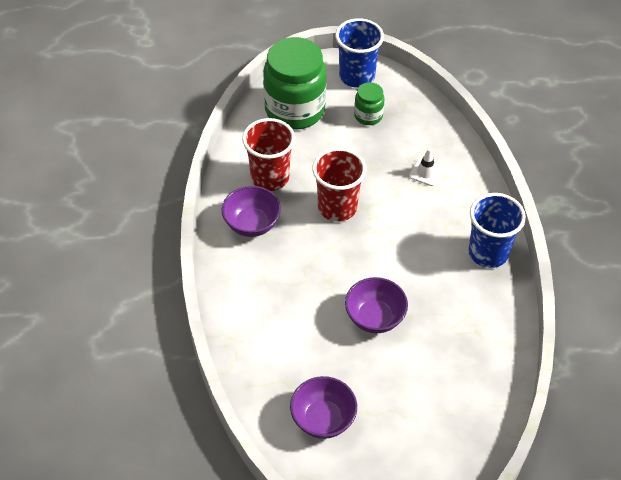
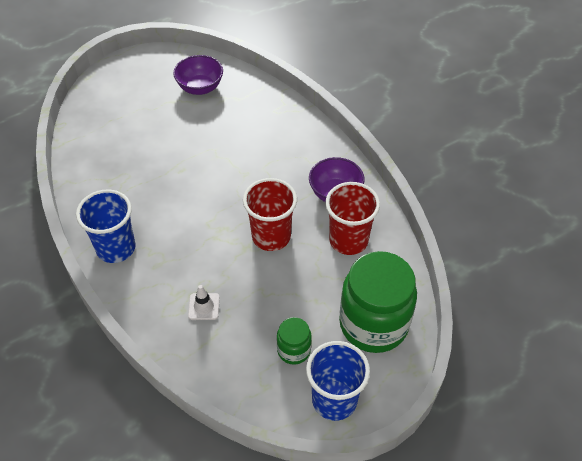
camera: 155 degrees right, 0 degrees up
purple bowl [345,277,408,333] -> none

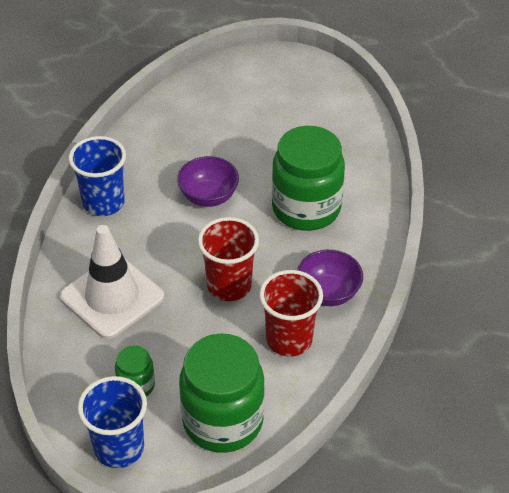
camera: 45 degrees right, 5 degrees down
purple bowl [173,55,223,95] -> purple bowl moved to [177,156,239,207]
white traffic cone [188,285,220,320] -> white traffic cone [60,225,164,339], size x2.46
none -> green jar [272,126,345,231]

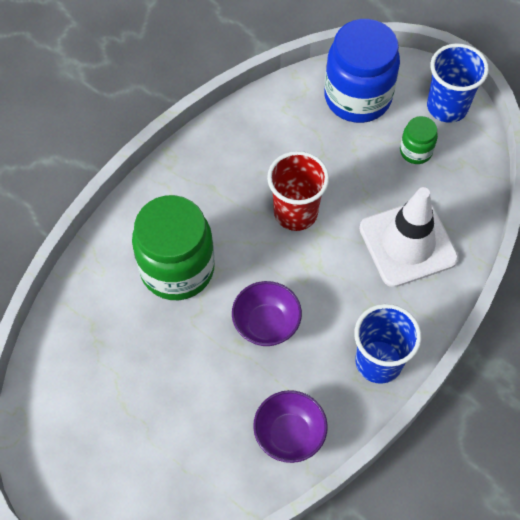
camera: 155 degrees left, 15 degrees up
green jar [179,333,265,453] -> blue jar [324,19,400,123]
red cup [259,270,323,357] -> none
purple bowl [297,250,363,306] -> purple bowl moved to [253,390,328,463]

